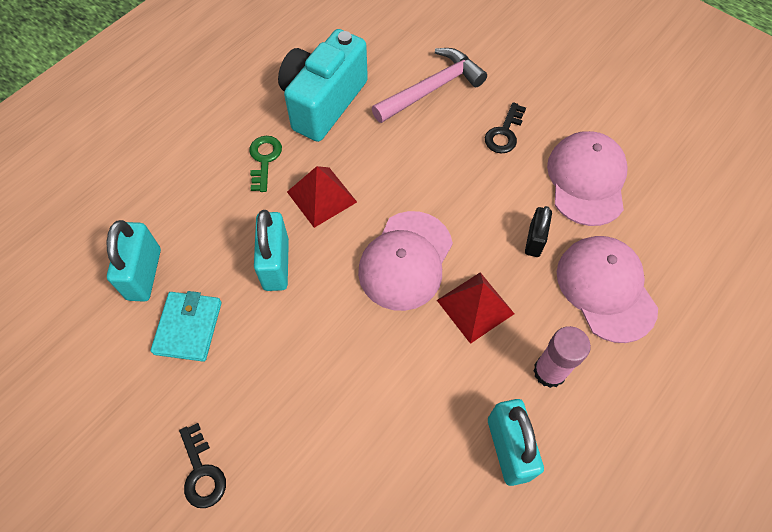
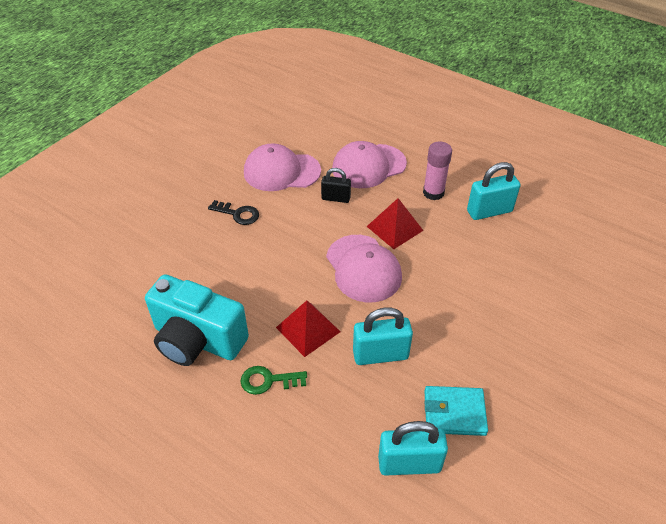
camera: 95 degrees left, 15 degrees down
black key [179,423,226,508] -> none
pink cap [358,211,453,311] -> pink cap turned 45 degrees clockwise [326,235,402,303]
pink hammer [372,48,487,123] -> none

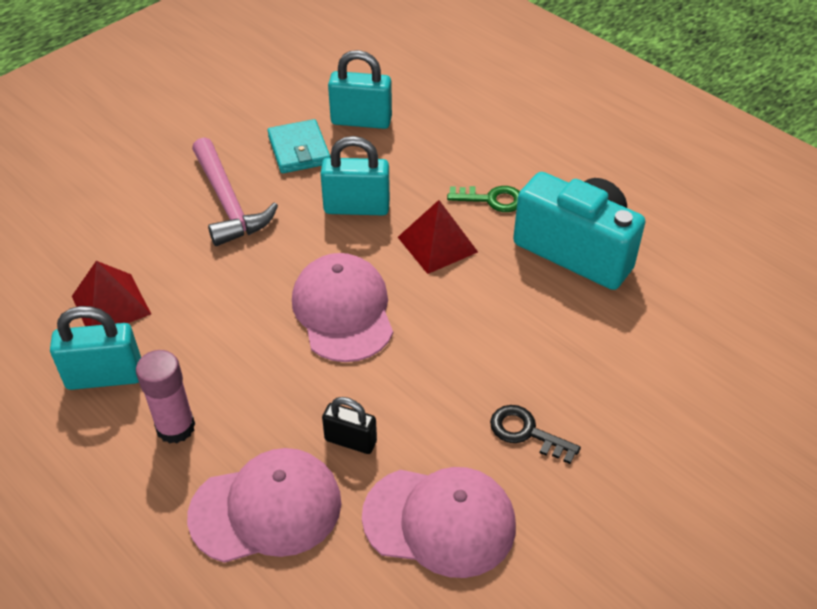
camera: 170 degrees left, 0 degrees up
red pyramid [366,198,424,249] -> red pyramid moved to [72,261,151,326]
turquoise wallet [424,386,488,436] -> turquoise wallet turned 60 degrees clockwise [267,119,330,173]
none -> pink hammer [192,137,278,246]

